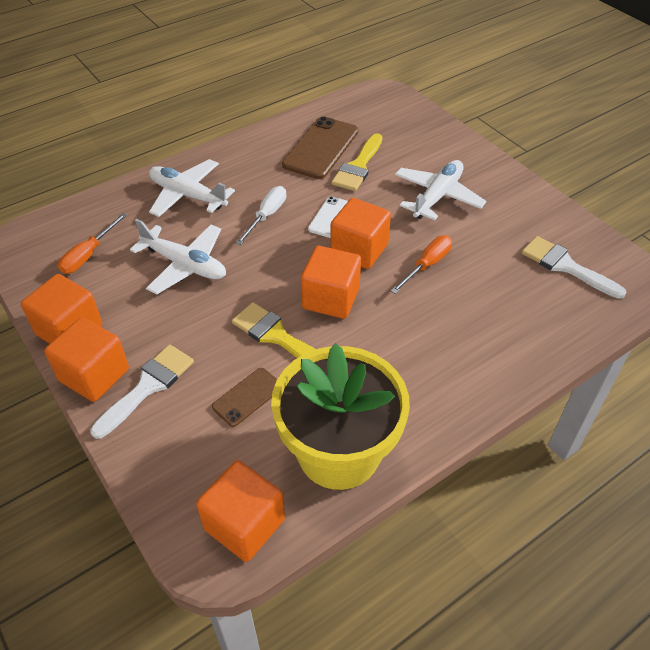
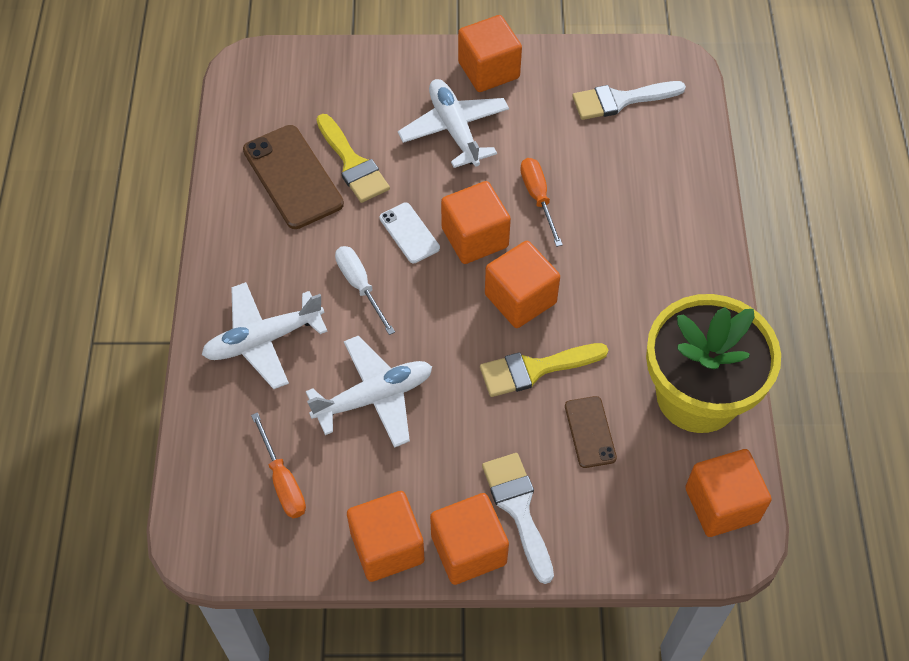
camera: 55 degrees left, 10 degrees up
none -> orange cube [458,15,522,92]

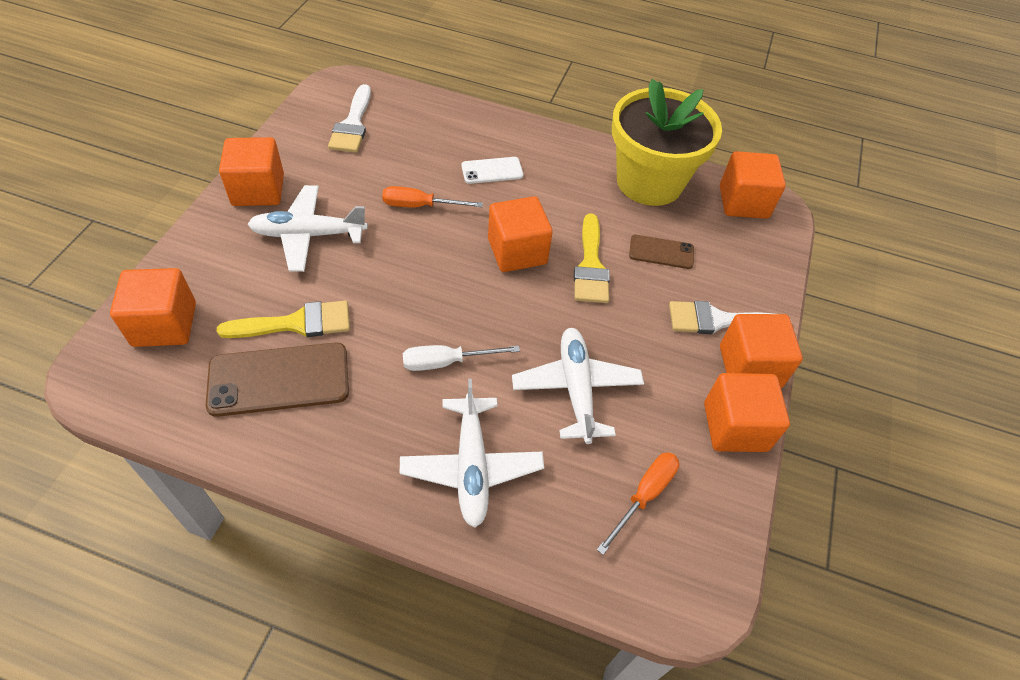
camera: 75 degrees left, 5 degrees down
orange screwdriver [251,412,306,518] -> orange screwdriver turned 45 degrees counterclockwise [597,452,679,555]
white phone [380,202,440,263] -> white phone moved to [461,157,523,184]
orange cube [441,181,511,264] -> orange cube moved to [110,268,196,347]

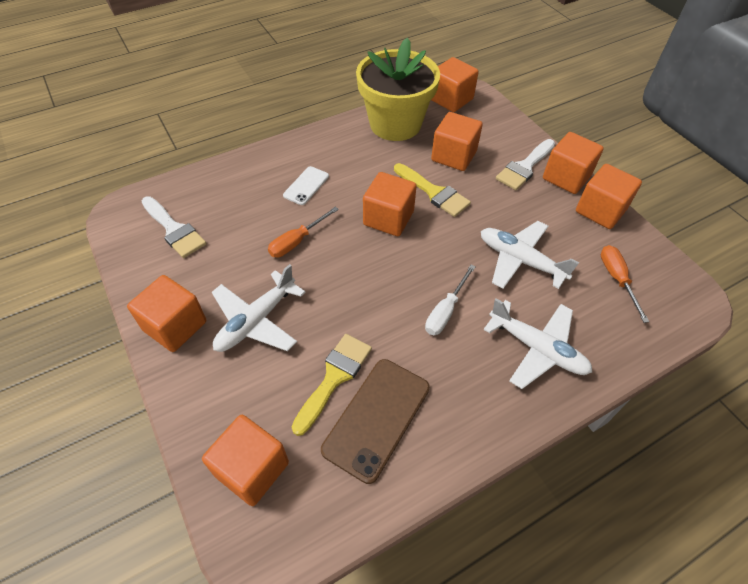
camera: 45 degrees left, 0 degrees up
brown phone [629,234,694,269] -> orange cube [431,112,483,171]

